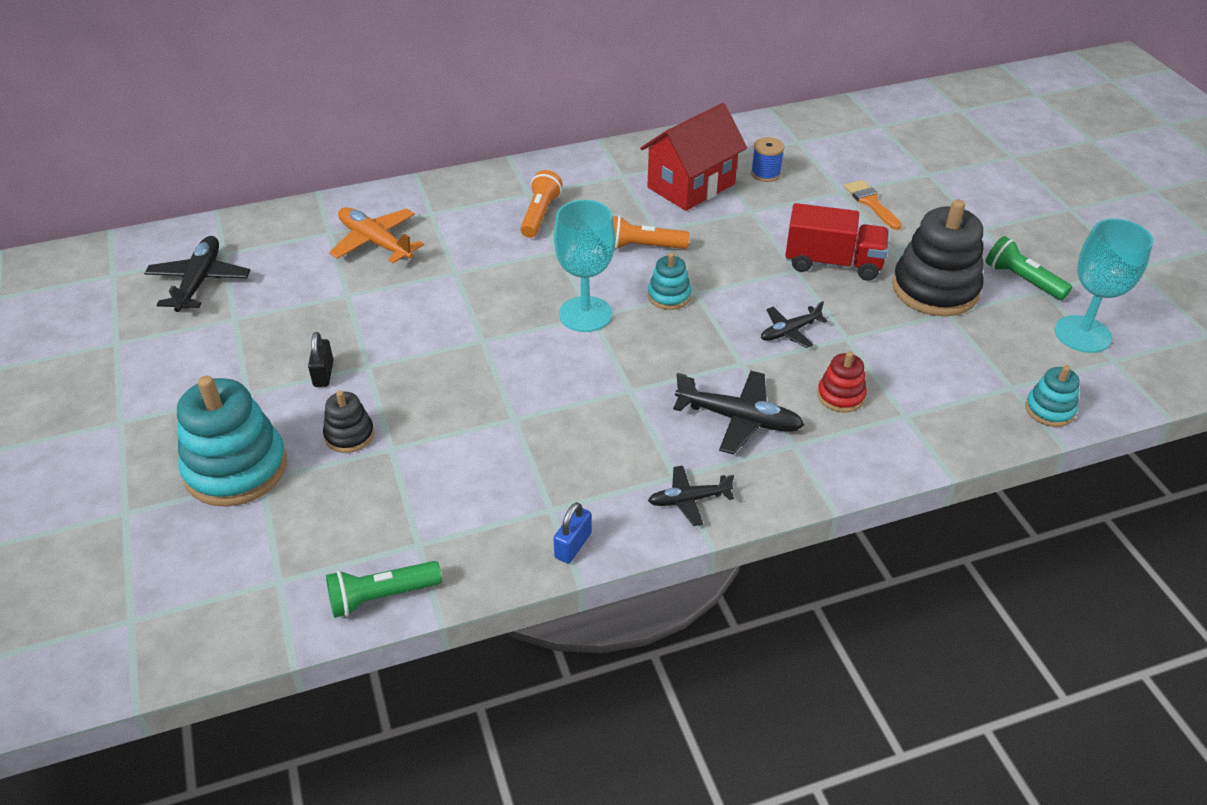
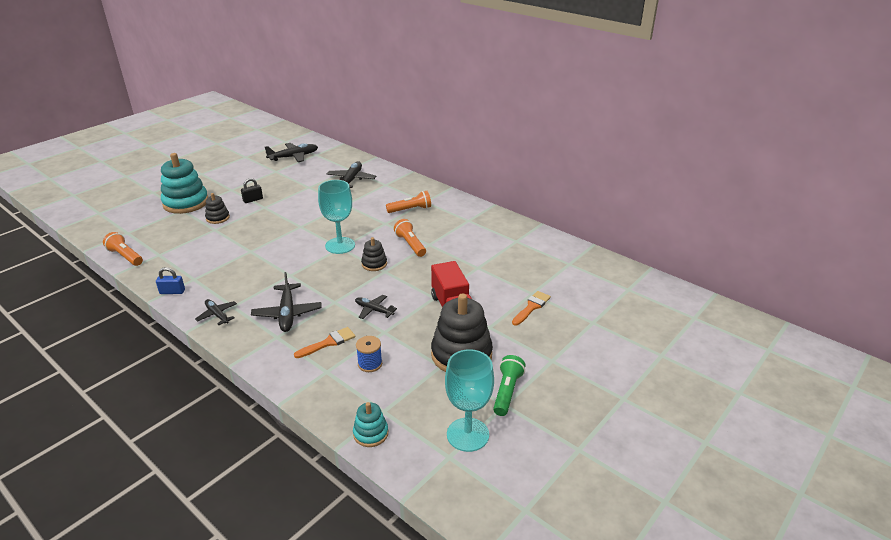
camera: 60 degrees right, 10 degrees down
green flashlight [326,561,442,618] -> orange flashlight [103,232,143,266]
orange plane [329,207,424,263] -> black plane [327,161,376,188]
red house [641,103,747,211] -> none
turquoise stacking toy [648,253,691,310] -> black stacking toy [361,237,387,271]
blue spool [751,137,784,182] -> blue spool moved to [356,336,382,372]
red stacking toy [817,352,867,413] -> orange brush [294,327,356,358]

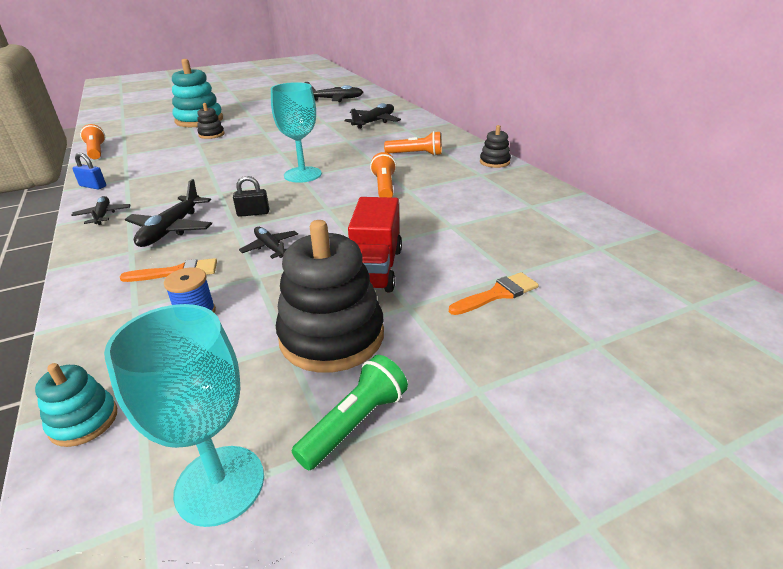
camera: 25 degrees right, 0 degrees up
black padlock [241,178,263,203] -> black padlock moved to [233,176,269,217]
black stacking toy [361,237,387,271] -> black stacking toy moved to [480,125,511,168]

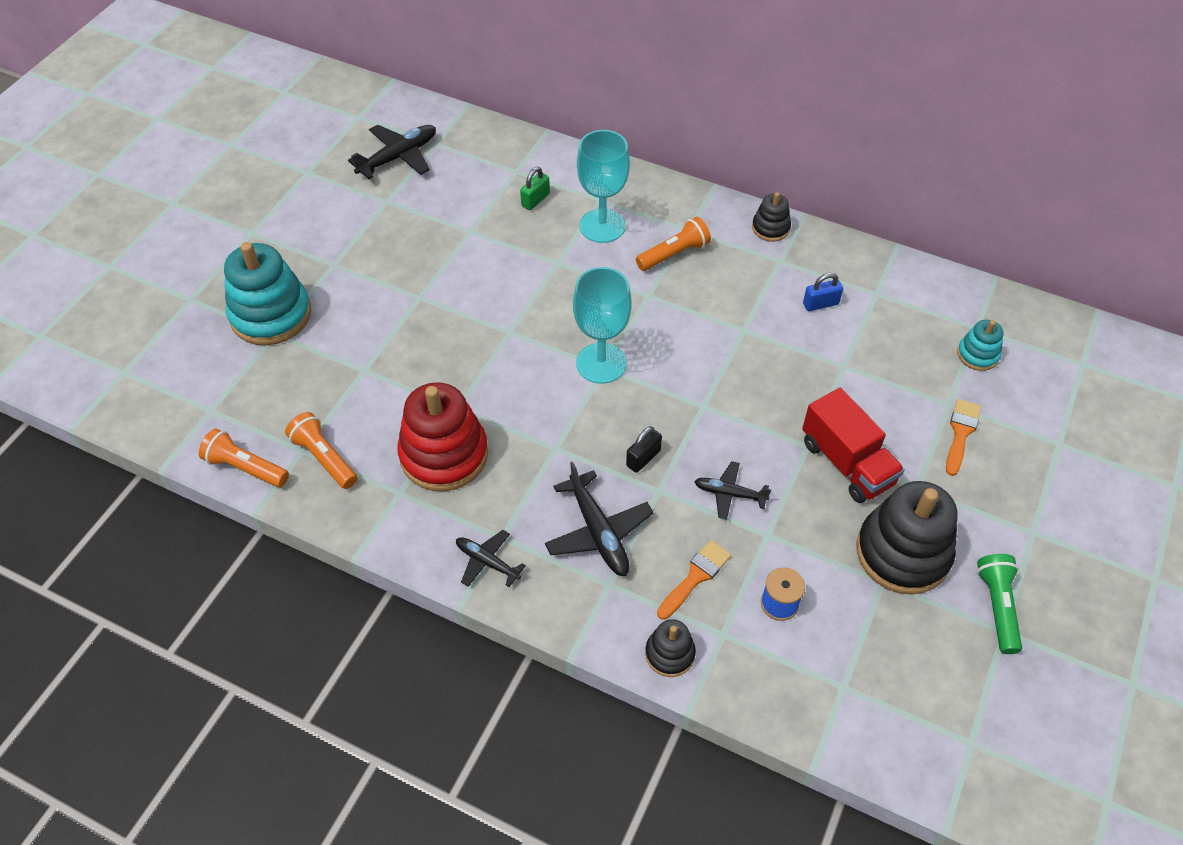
camera: 40 degrees left, 20 degrees up
turquoise stacking toy [35,363,117,447] -> turquoise stacking toy moved to [957,320,1003,371]
blue padlock [72,152,106,189] -> blue padlock moved to [803,273,843,311]
turquoise goblet [104,304,264,527] -> turquoise goblet moved to [577,130,630,243]
black stacking toy [197,103,225,139] -> black stacking toy moved to [645,619,696,677]
black plane [344,103,401,129] -> green padlock [520,167,550,210]
orange flashlight [370,152,396,197] -> orange flashlight moved to [285,412,357,489]
none -> red stacking toy [397,382,488,492]

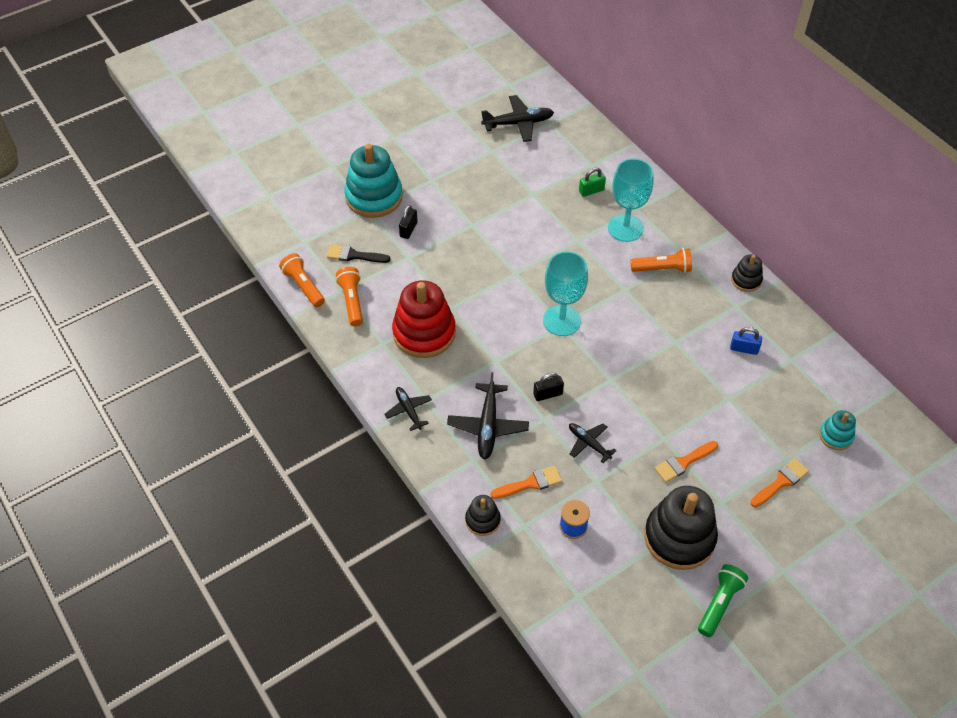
camera: 30 degrees right, 0 degrees up
red truck [802,388,905,503] -> orange brush [654,441,718,482]
none -> black brush [327,244,391,263]
none -> black padlock [399,205,418,239]

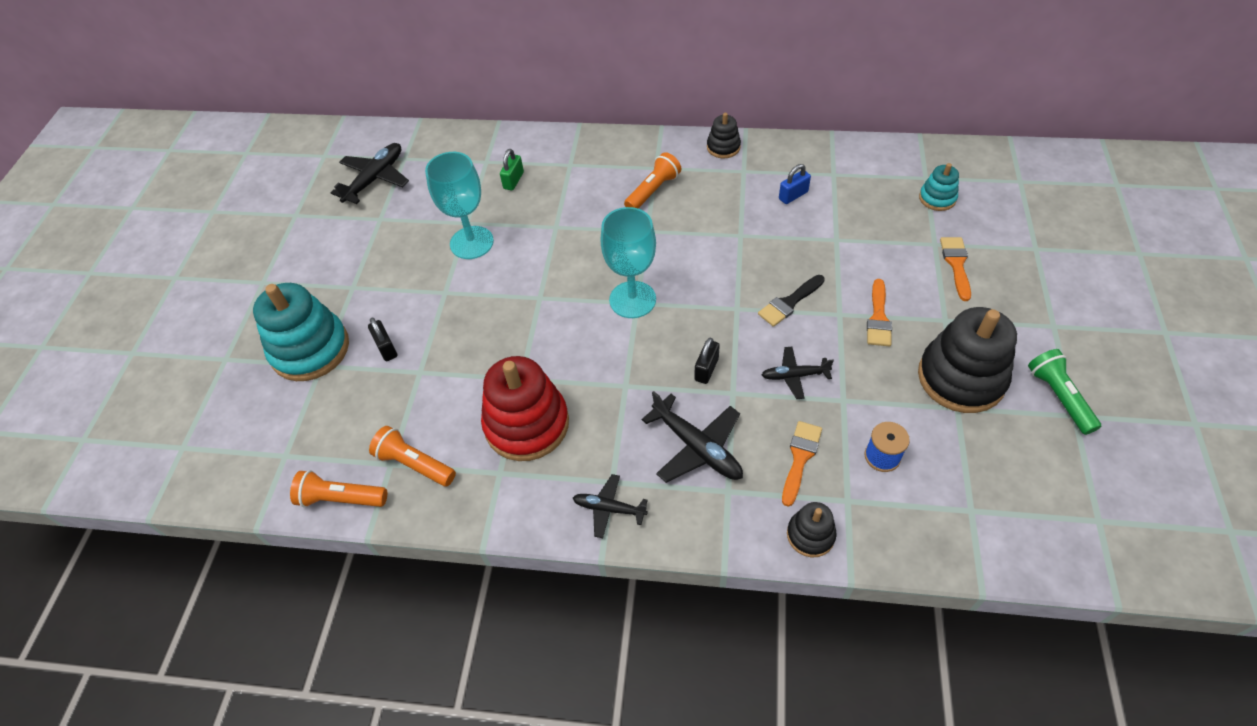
camera: 45 degrees left, 0 degrees up
black brush [327,244,391,263] -> black brush moved to [758,275,825,327]
turquoise goblet [608,158,653,242] -> turquoise goblet moved to [425,152,494,259]

